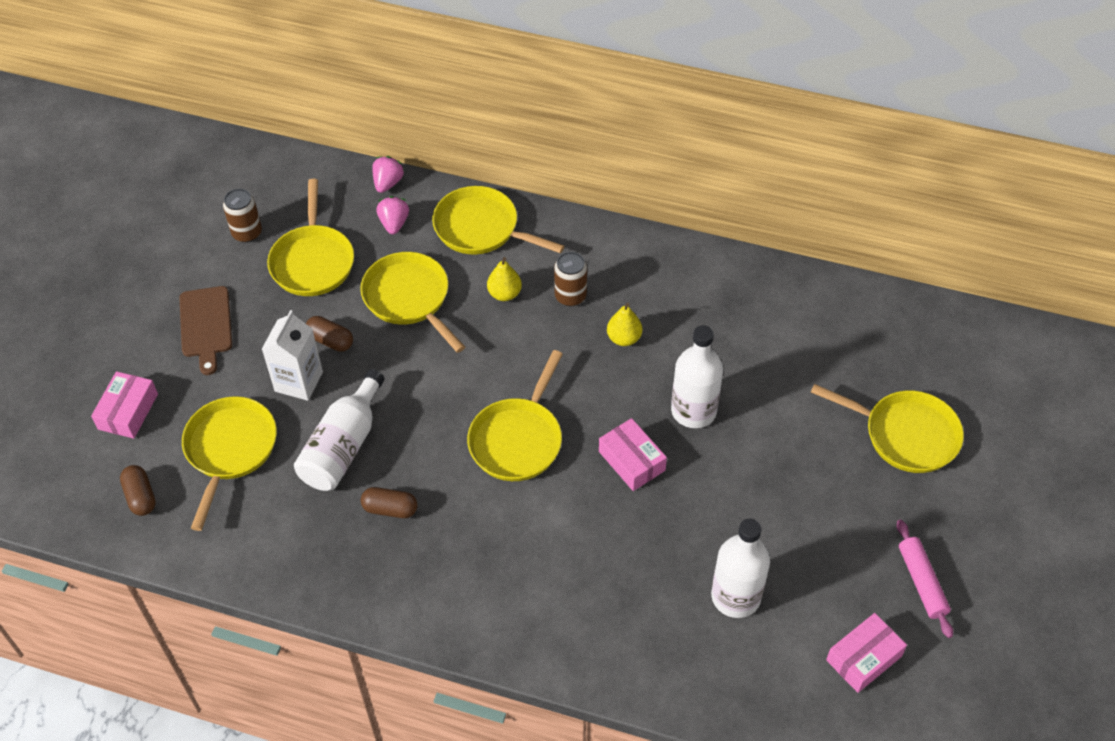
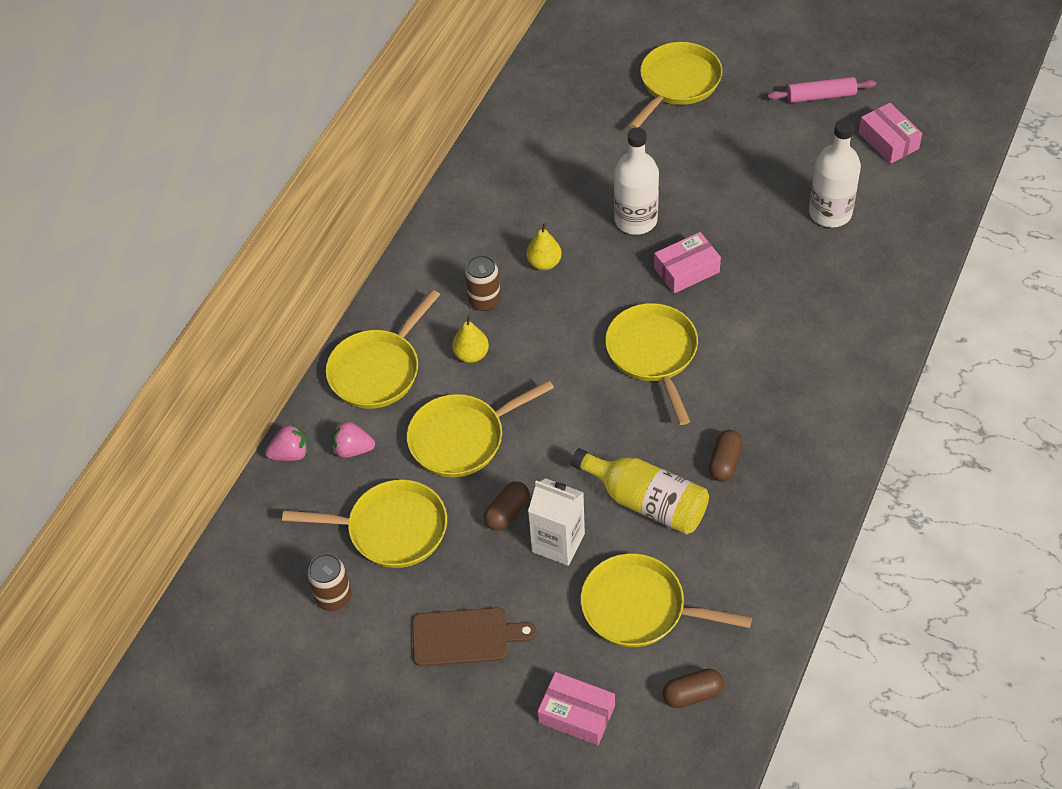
camera: 80 degrees left, 0 degrees up
white bottle [294,369,384,491] -> yellow bottle [571,448,709,534]
pink strawberry [372,156,404,193] -> pink strawberry turned 135 degrees clockwise [265,423,308,461]
yellow pan [467,350,563,481] -> yellow pan turned 135 degrees counterclockwise [605,303,698,425]

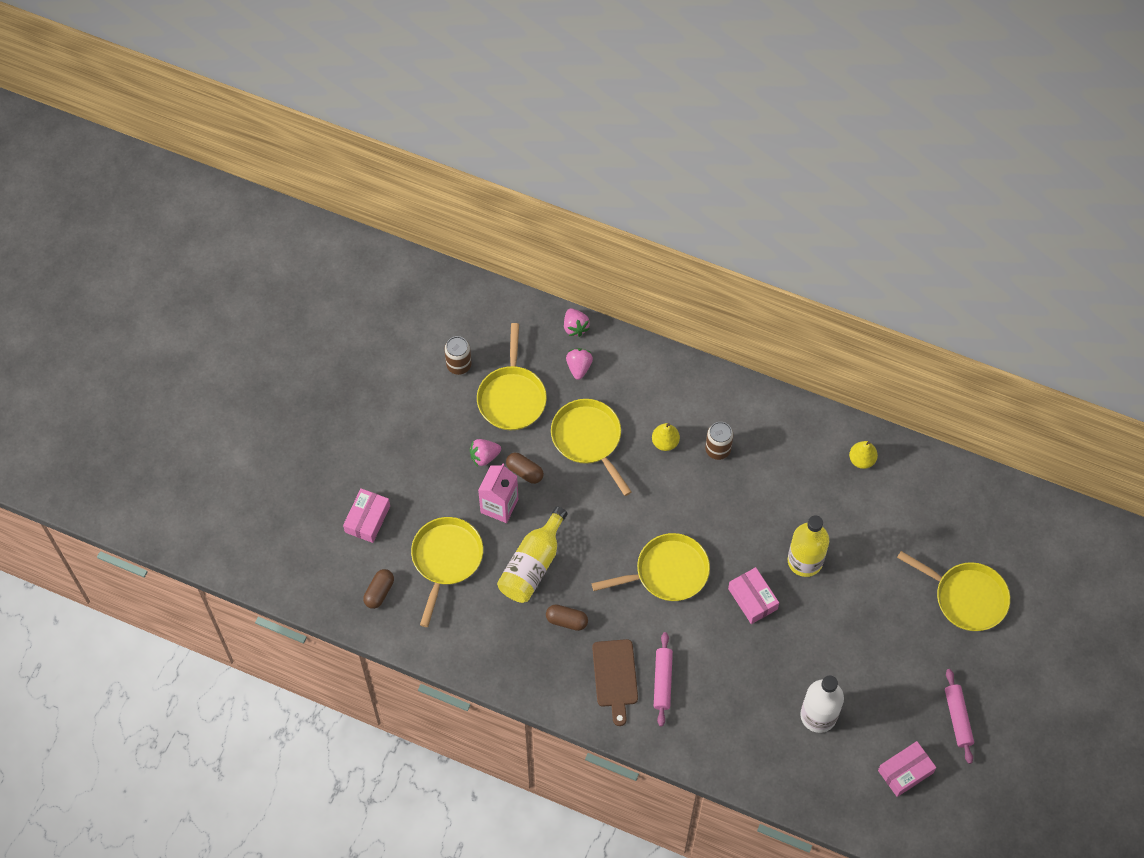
camera: 85 degrees right, 10 degrees up
yellow pan [326,290,440,409] -> none
brown cutting board [412,607,537,667] -> brown cutting board moved to [592,639,638,726]
yellow pear [526,222,562,270] -> yellow pear moved to [849,441,878,469]
white carton [528,478,585,566] -> pink carton [478,464,518,523]
white bottle [614,127,659,235] -> yellow bottle [788,515,829,577]
brown capsule [663,668,724,708] -> brown capsule turned 45 degrees clockwise [363,569,394,609]
none -> pink strawberry [470,439,501,466]
none -> pink rolling pin [654,632,673,727]

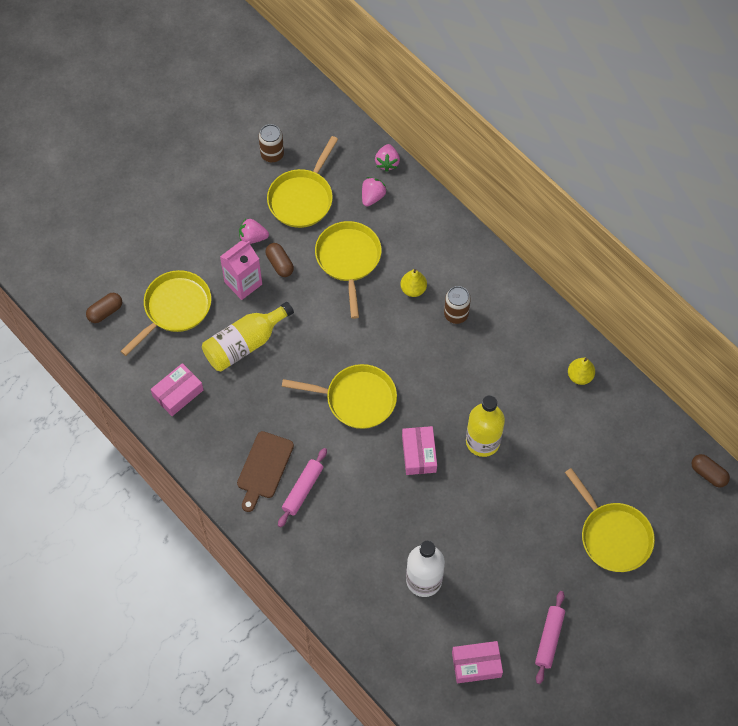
camera: 25 degrees right, 0 degrees up
pink box [343,488,390,543] -> pink box moved to [151,363,203,416]
brown capsule [546,604,588,631] -> brown capsule moved to [691,454,730,488]

